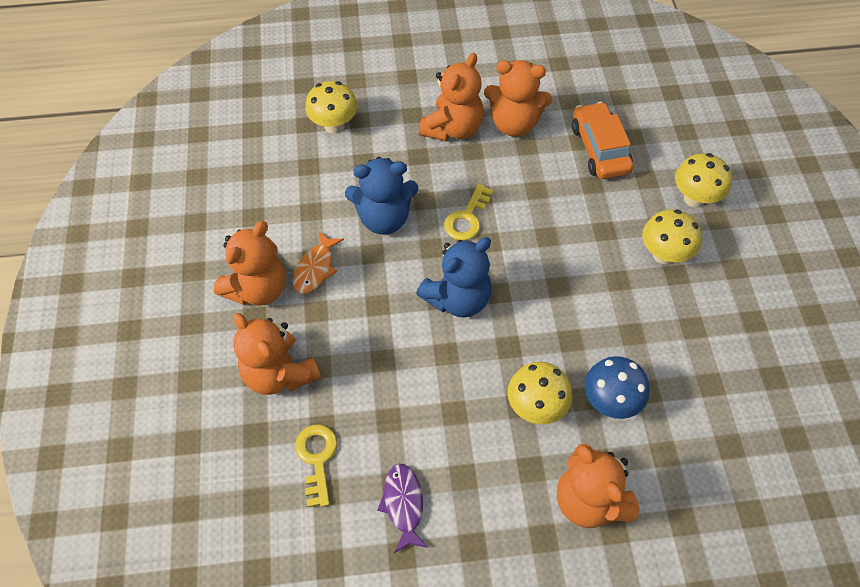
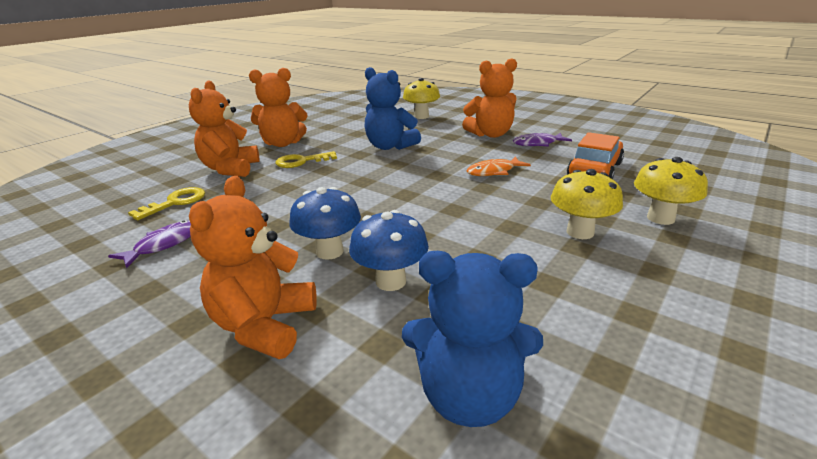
camera: 45 degrees right, 30 degrees down
orange fish [293,231,344,294] -> orange fish moved to [467,156,531,176]
blue teddy bear [416,237,492,318] -> blue teddy bear moved to [402,251,543,427]
yellow key [444,184,494,241] -> yellow key moved to [275,151,337,168]
orange teddy bear [484,60,552,136] -> purple fish [513,133,572,146]
yellow mushroom [508,362,573,424] -> blue mushroom [289,187,361,260]

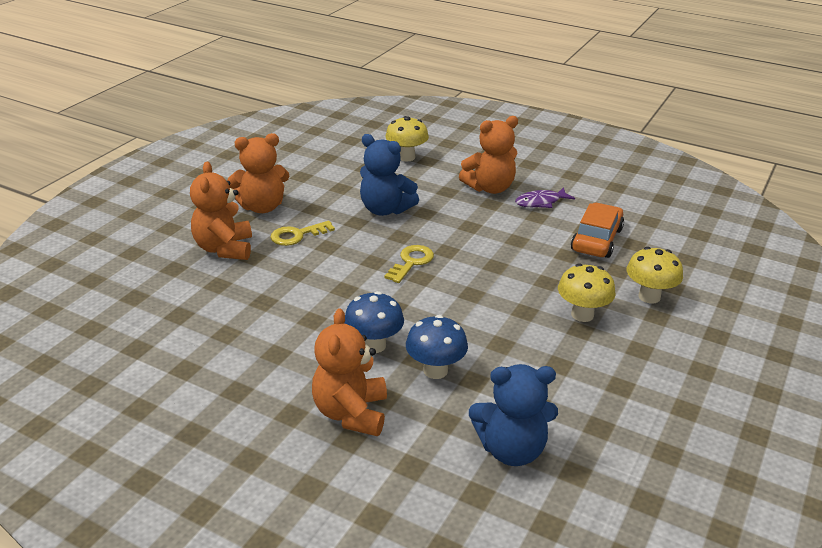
camera: 10 degrees left, 5 degrees up
purple fish [108,220,191,268] -> none
yellow key [128,187,205,220] -> yellow key moved to [385,245,434,283]
orange fish [467,156,531,176] -> none

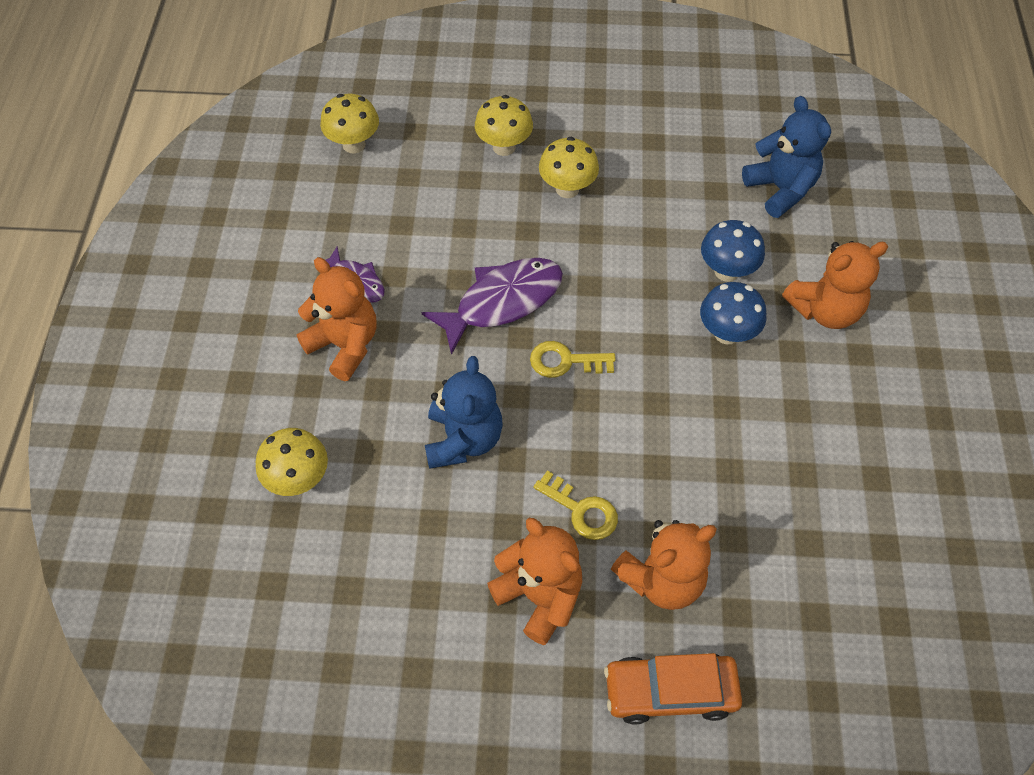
camera: 115 degrees left, 25 degrees up
orange car [571,203,624,258] -> orange car moved to [604,653,742,725]
none -> yellow mushroom [320,94,379,153]
none -> purple fish [421,258,563,355]

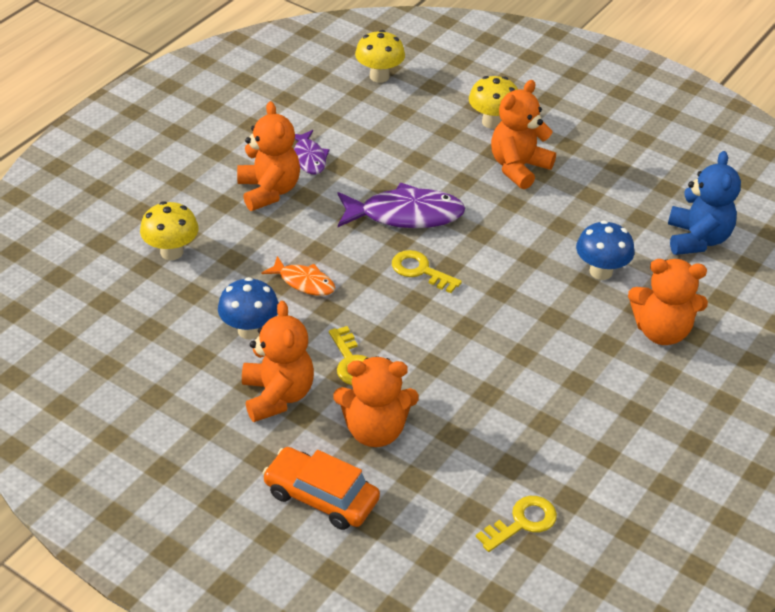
camera: 30 degrees right, 15 degrees down
blue teddy bear [425,356,503,469] -> orange fish [261,256,336,296]
yellow mushroom [539,137,599,198] -> orange teddy bear [491,80,556,190]
blue mushroom [700,282,766,344] -> blue mushroom moved to [218,277,279,339]
none -> yellow key [476,496,557,552]

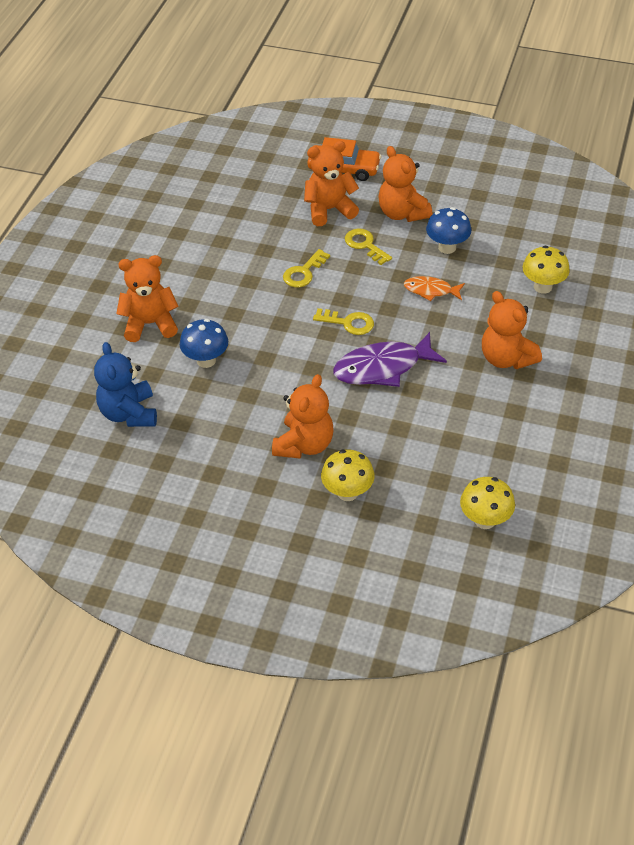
camera: 165 degrees right, 5 degrees up
purple fish [294,130,330,175] -> none
yellow key [476,496,557,552] -> yellow key moved to [283,249,330,287]

